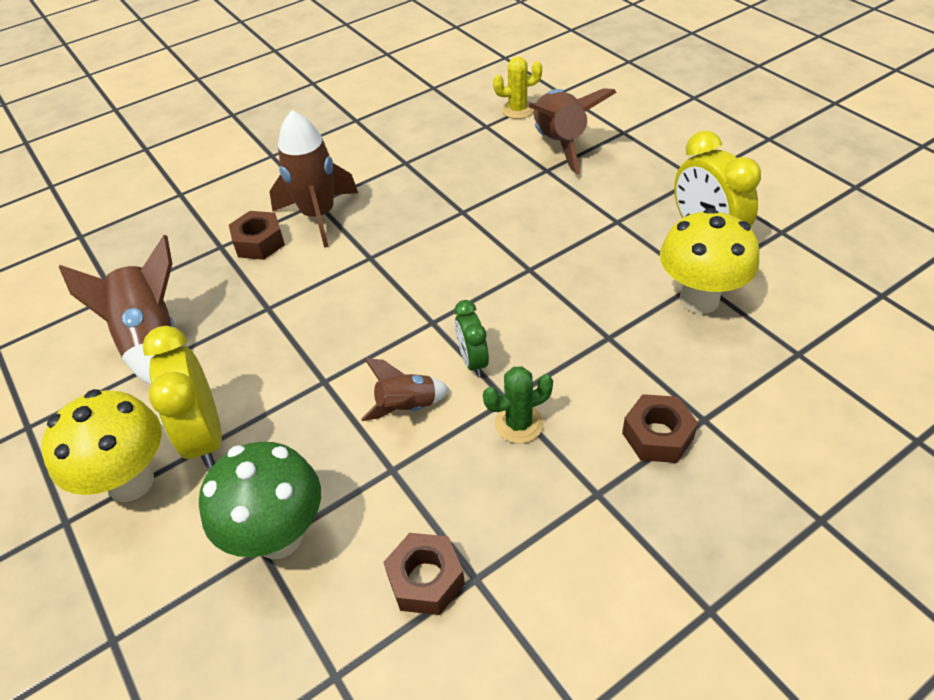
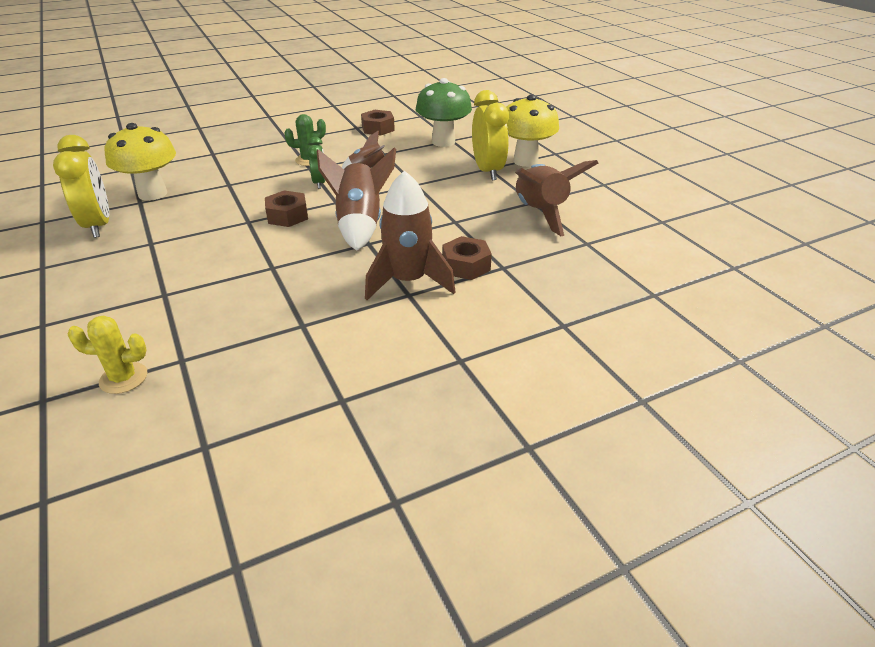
camera: 175 degrees left, 10 degrees down
brown rocket [526,88,617,175] -> brown rocket moved to [317,147,396,251]
brown nut [622,394,698,463] -> brown nut moved to [265,190,308,227]

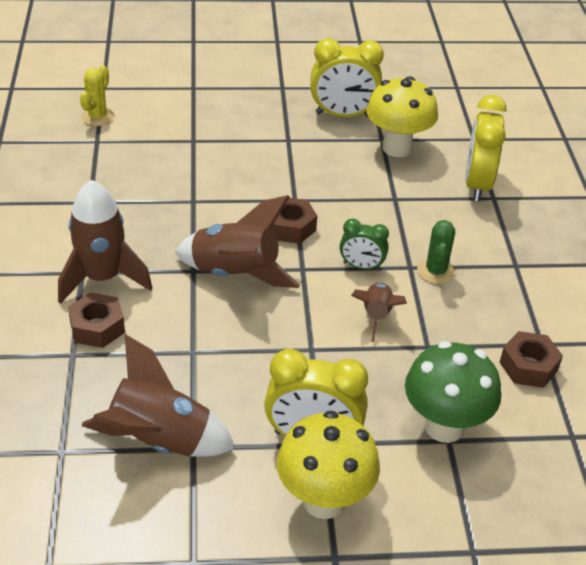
camera: 110 degrees right, 5 degrees up
none -> yellow clock [465,95,507,201]

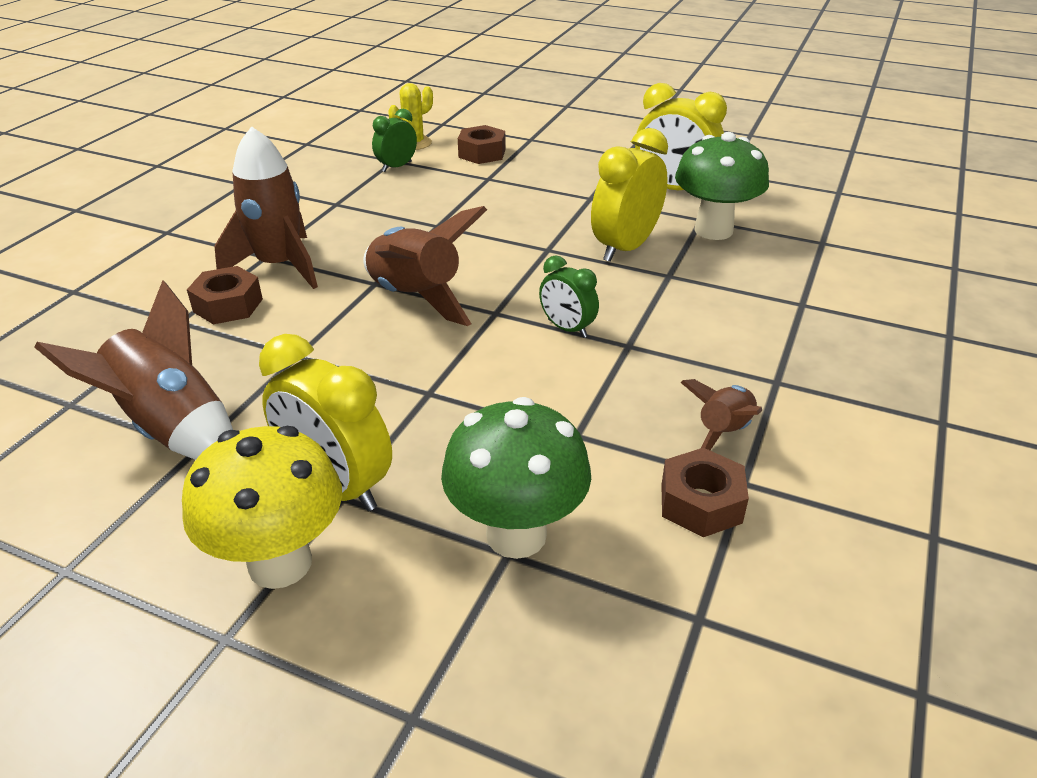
camera: 30 degrees right, 5 degrees down
brown nut [271,198,317,244] -> brown nut moved to [458,125,506,164]
brown rocket [351,282,407,342] -> brown rocket moved to [680,379,762,450]
yellow mushroom [366,76,438,157] -> green mushroom [675,132,769,240]
green cactus [417,220,455,284] -> none
yellow clock [465,95,507,201] -> yellow clock moved to [591,128,668,262]
none -> green clock [372,109,417,172]

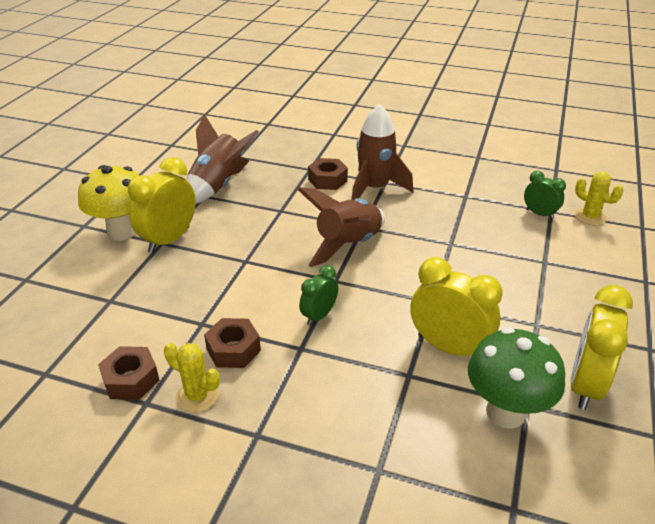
camera: 85 degrees right, 0 degrees up
green mushroom [441,397,591,559] -> none
brown nut [458,125,506,164] -> brown nut moved to [204,318,261,368]
brown rocket [680,379,762,450] -> yellow cactus [164,343,219,412]

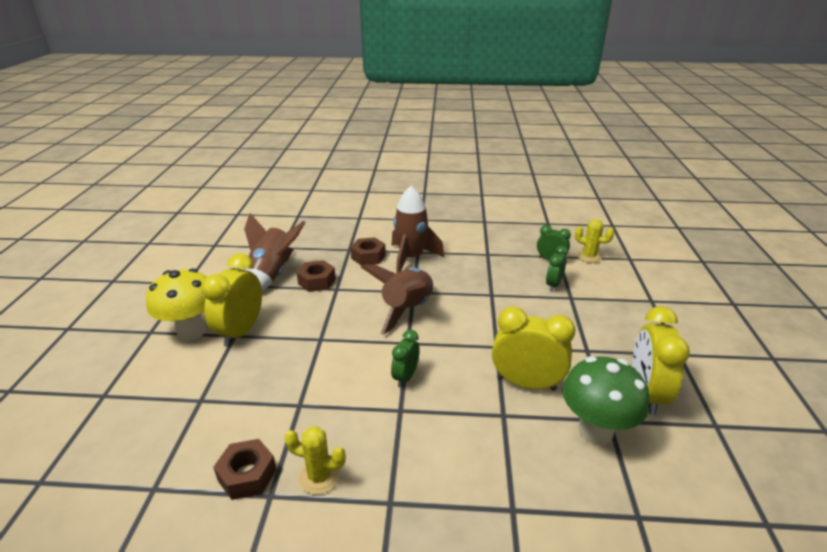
camera: 15 degrees left, 5 degrees down
brown nut [204,318,261,368] -> brown nut moved to [297,260,336,292]
none -> green clock [546,246,568,291]

